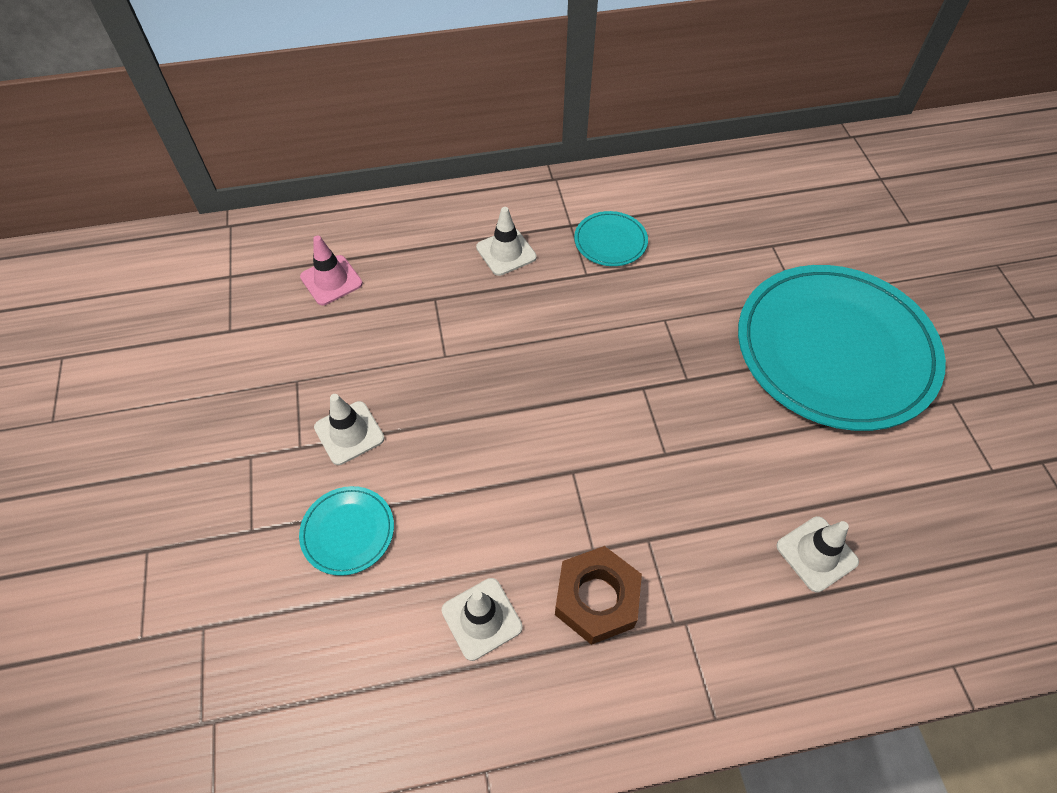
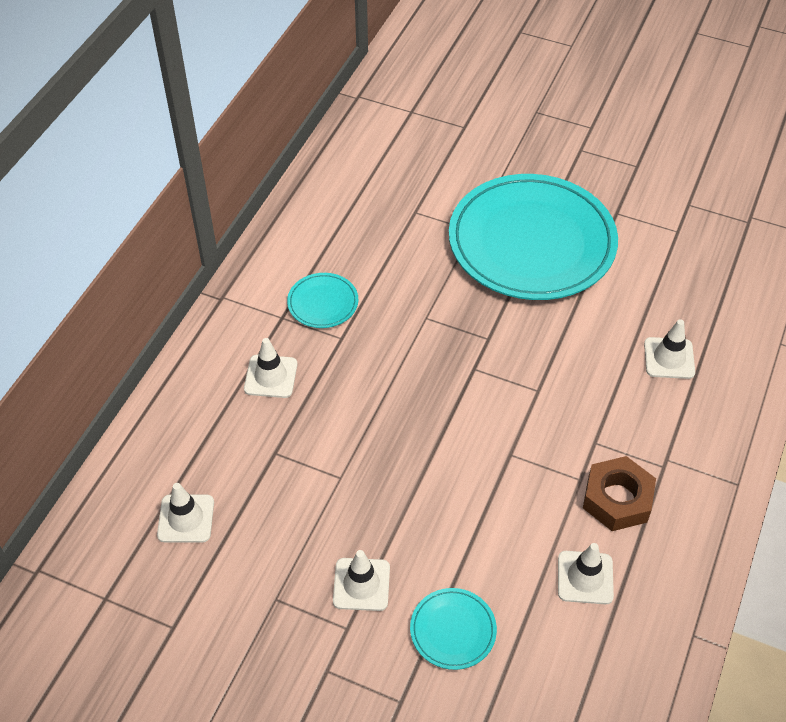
camera: 55 degrees left, 5 degrees down
pink traffic cone [300,236,363,305] -> white traffic cone [157,483,214,543]

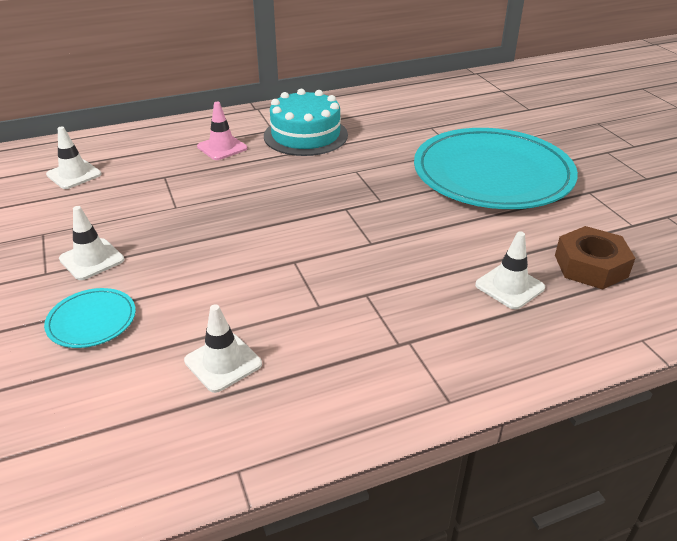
camera: 45 degrees right, 15 degrees down
white traffic cone [244,338,297,398] -> pink traffic cone [197,102,247,160]
turquoise plate [287,273,358,328] -> turquoise cake [264,89,348,156]
brown nut [583,456,656,531] -> brown nut moved to [555,226,635,289]

